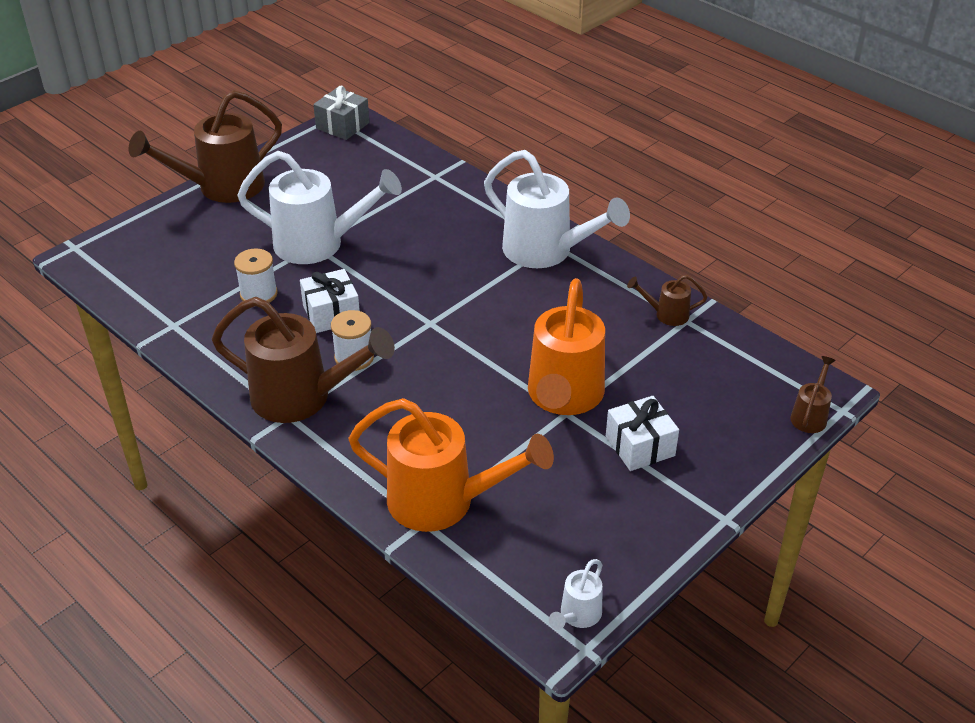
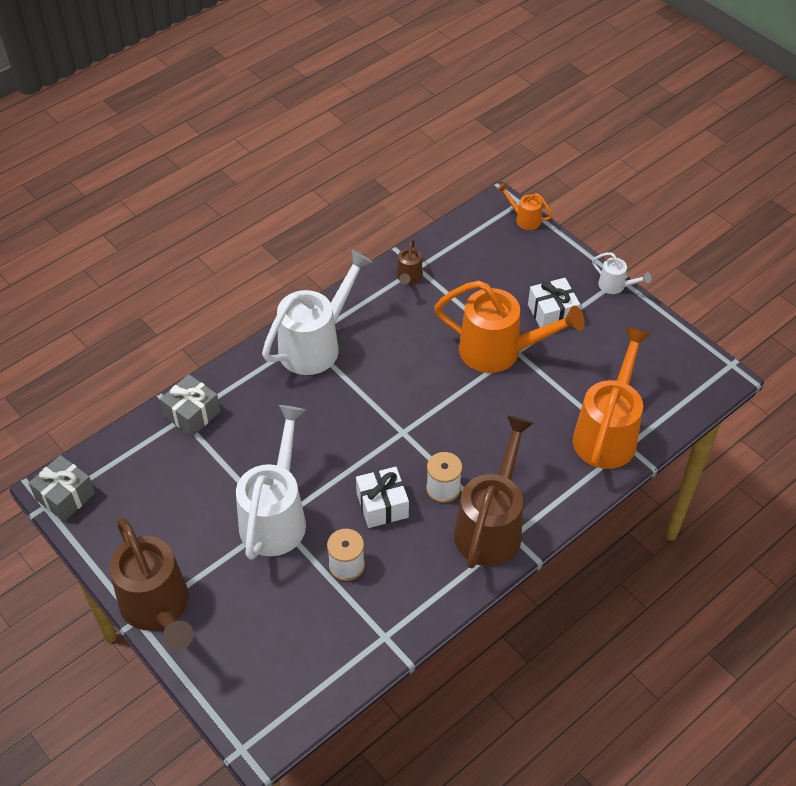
camera: 85 degrees left, 10 degrees up
white watering can [549,559,602,630] -> white watering can moved to [592,252,651,294]
brown watering can [790,356,836,433] -> orange watering can [497,183,552,230]
none -> grey gift [160,374,220,437]

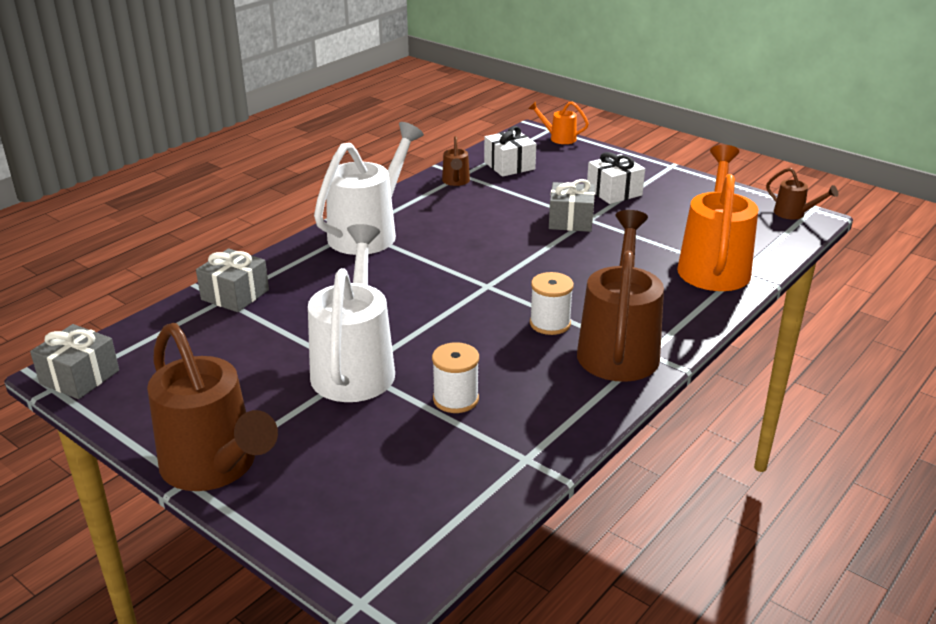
camera: 10 degrees left, 20 degrees down
white gift [356,467,409,528] -> white gift moved to [484,126,536,177]
orange watering can [434,281,585,373] -> grey gift [549,179,595,232]
white watering can [592,252,651,294] -> none
none -> brown watering can [766,168,839,219]

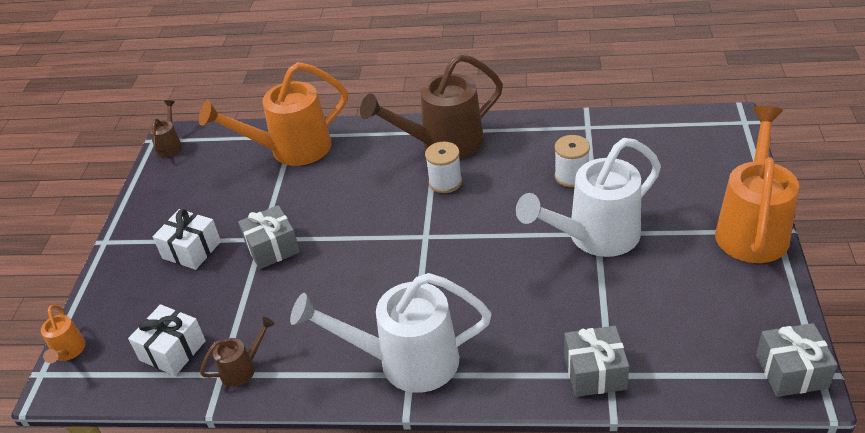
camera: 120 degrees left, 10 degrees up
brown watering can [147,323,278,491] -> orange watering can [715,106,799,263]

